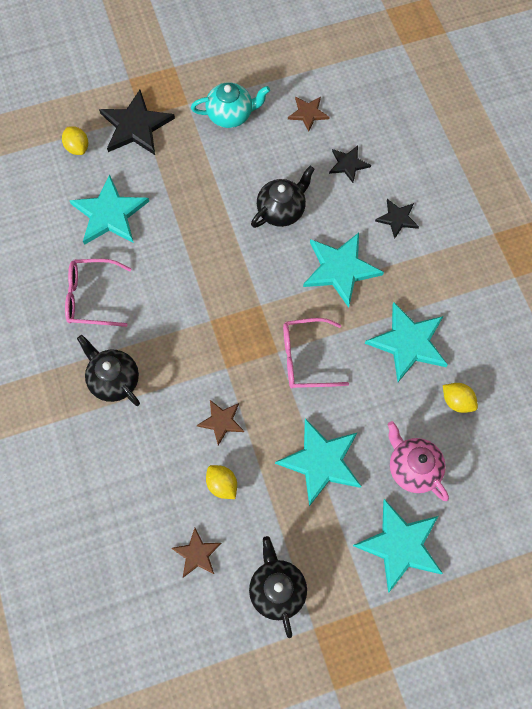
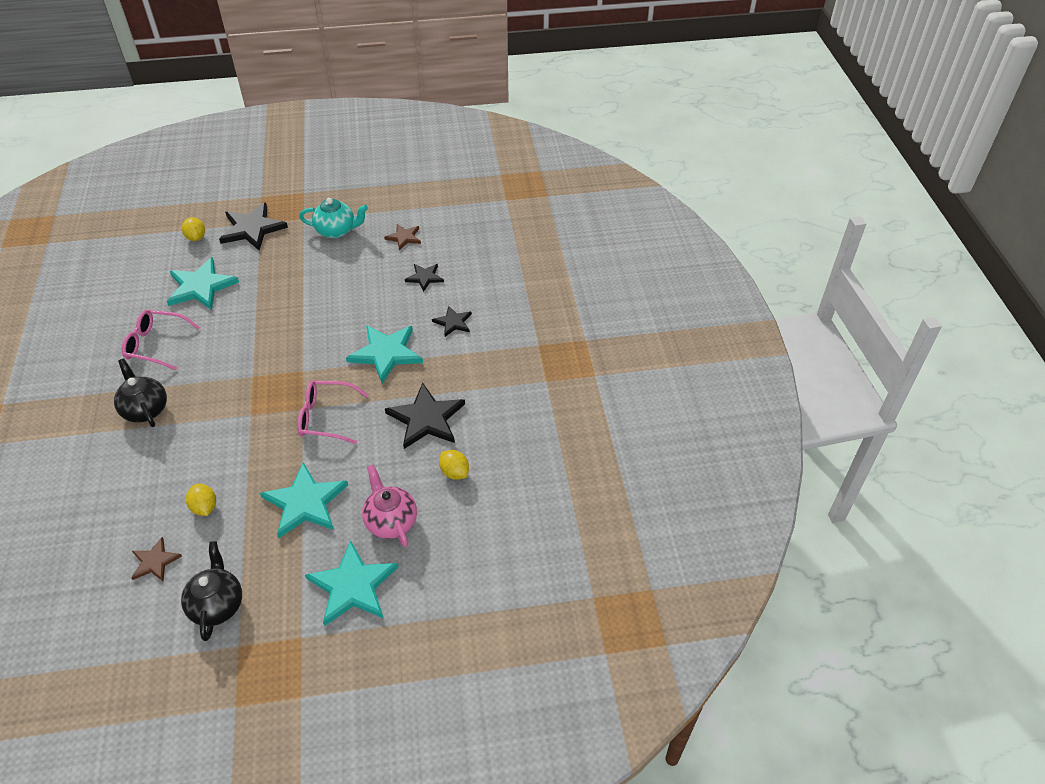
camera: 10 degrees right, 20 degrees down
brown star [197,400,244,446] -> none
black teapot [251,166,315,228] -> none
turquoise star [365,302,448,382] -> black star [385,383,465,449]

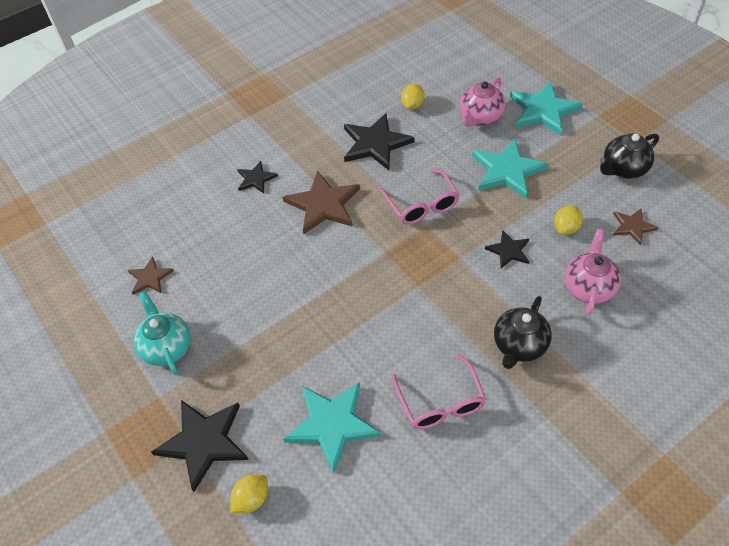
camera: 115 degrees left, 5 degrees up
turquoise star [346,325,423,383] -> brown star [283,170,360,234]
black star [405,264,444,292] -> black star moved to [485,230,529,268]
none -> pink teapot [565,229,621,315]

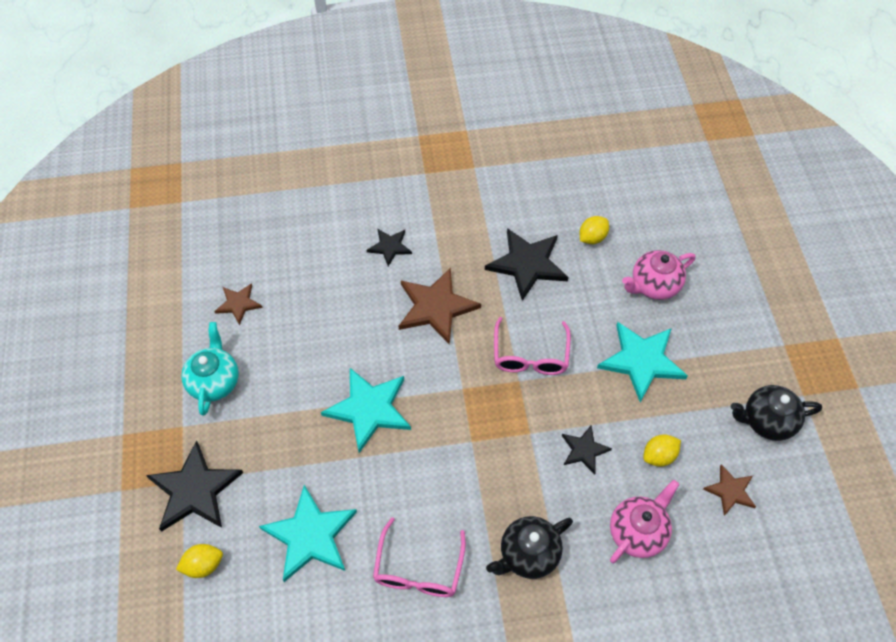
camera: 25 degrees right, 5 degrees up
turquoise star [510,81,583,136] -> turquoise star moved to [321,368,411,453]

